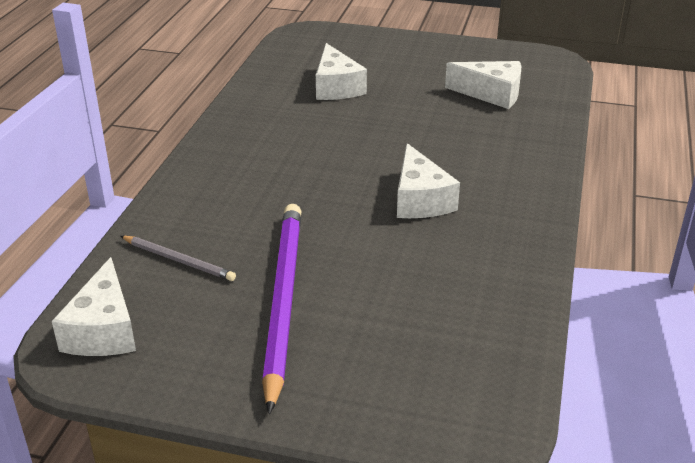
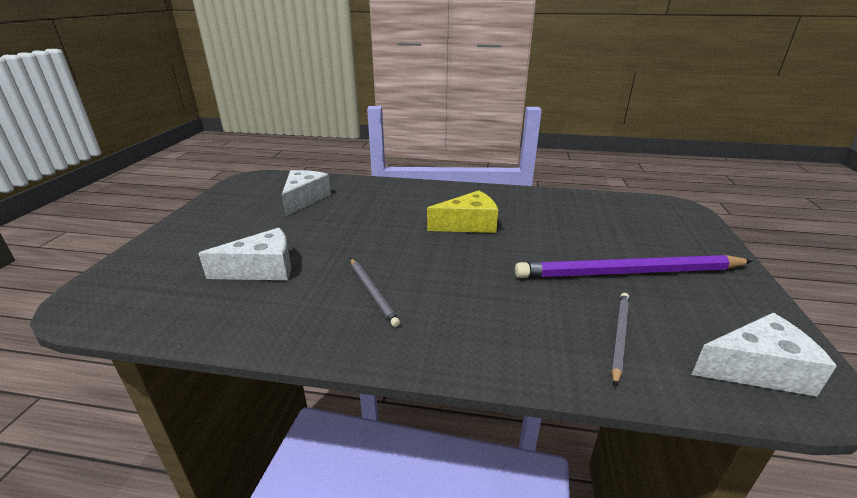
camera: 95 degrees left, 5 degrees down
white cheese [397,143,460,218] -> yellow cheese [427,191,498,233]
none -> grey pencil [351,259,400,327]

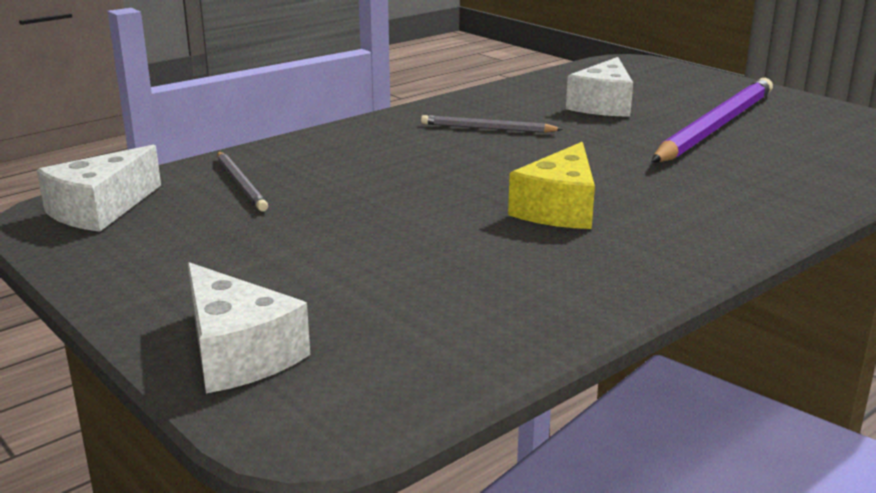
camera: 130 degrees right, 5 degrees down
white cheese [282,170,331,217] -> white cheese moved to [187,262,310,393]
purple pencil [515,255,753,278] -> purple pencil moved to [651,78,773,162]

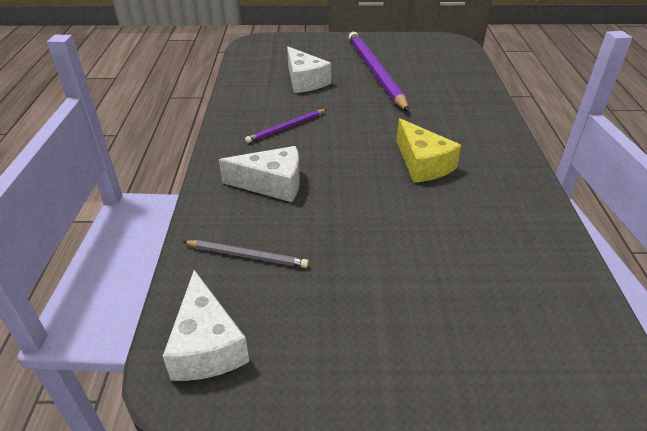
camera: 50 degrees left, 15 degrees up
white cheese [187,262,310,393] -> white cheese moved to [219,146,300,202]
grey pencil [421,115,563,133] -> purple pencil [245,109,327,143]

